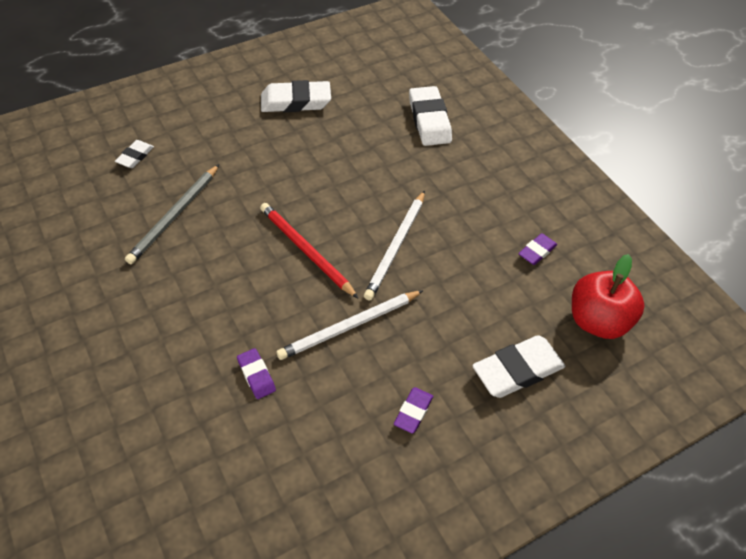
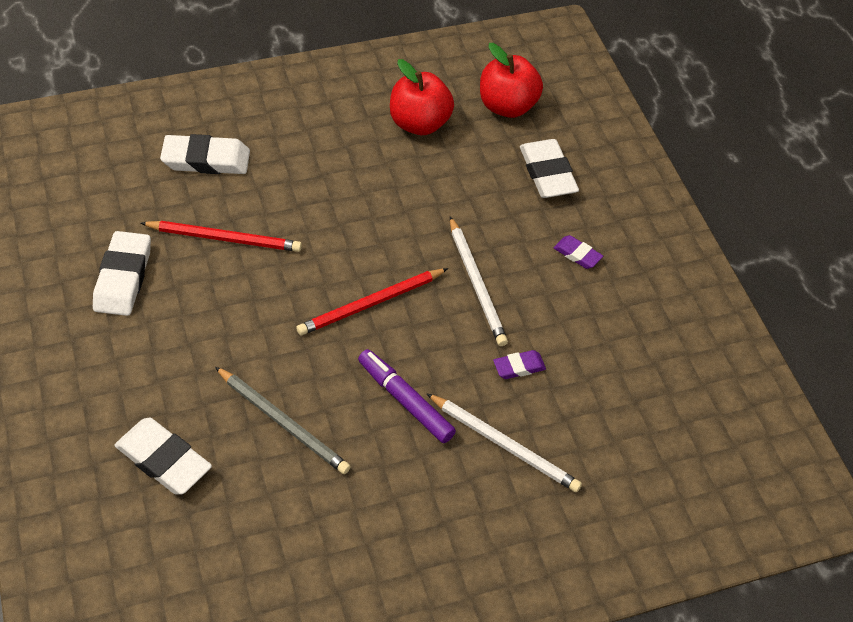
camera: 80 degrees left, 0 degrees up
white eraser [115,140,154,168] -> white eraser [114,418,212,495], size x1.85
white pencil [364,190,425,301] -> white pencil moved to [426,393,582,492]
purple eraser [518,233,557,265] -> red apple [390,59,454,135]
none -> red pencil [141,221,302,252]
none -> purple marker [358,349,456,443]

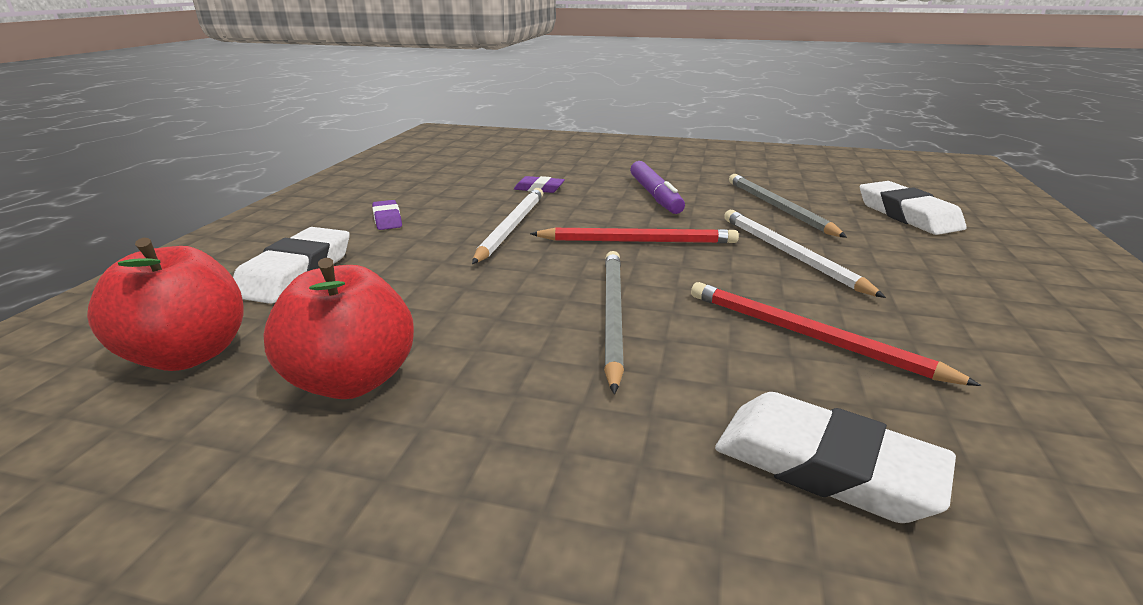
camera: 145 degrees left, 25 degrees down
white eraser [93,231,151,316] -> none
white pencil [426,393,582,492] -> white pencil moved to [724,210,886,298]
none -> grey pencil [604,251,624,394]

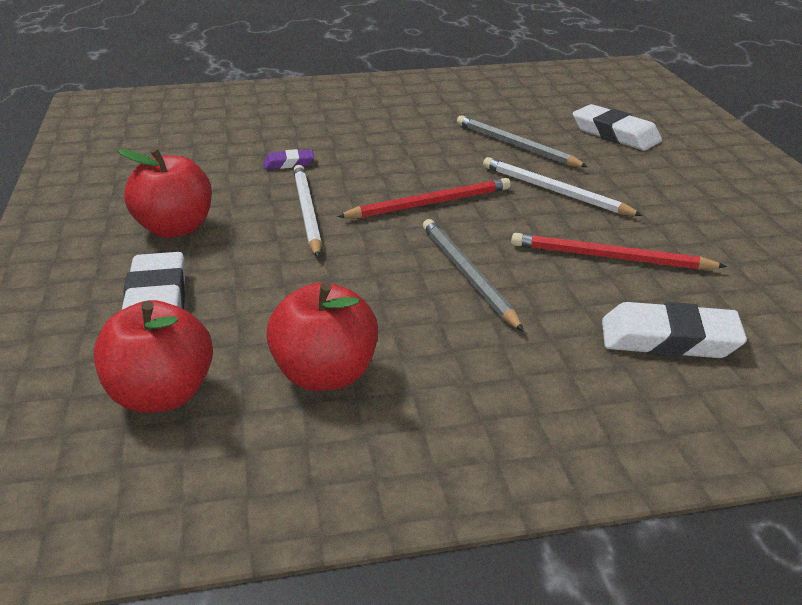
camera: 25 degrees left, 5 degrees up
purple eraser [372,200,402,230] -> red apple [117,148,212,238]
purple marker [630,161,685,214] -> none

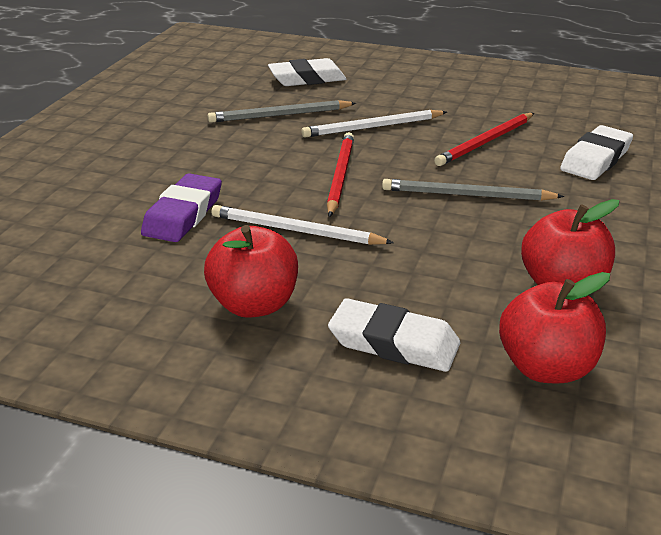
camera: 60 degrees left, 0 degrees up
purple eraser [264,149,314,169] -> purple eraser [141,173,222,242], size x1.85

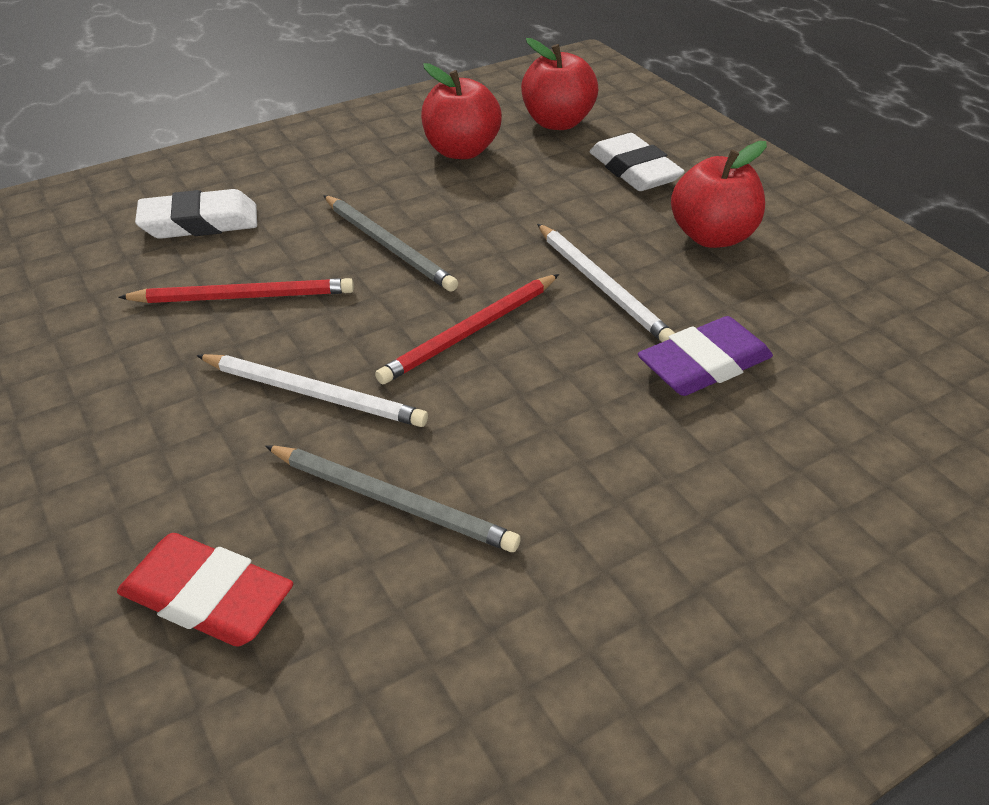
camera: 140 degrees left, 10 degrees up
white eraser [268,58,346,86] -> red eraser [117,533,293,646]

